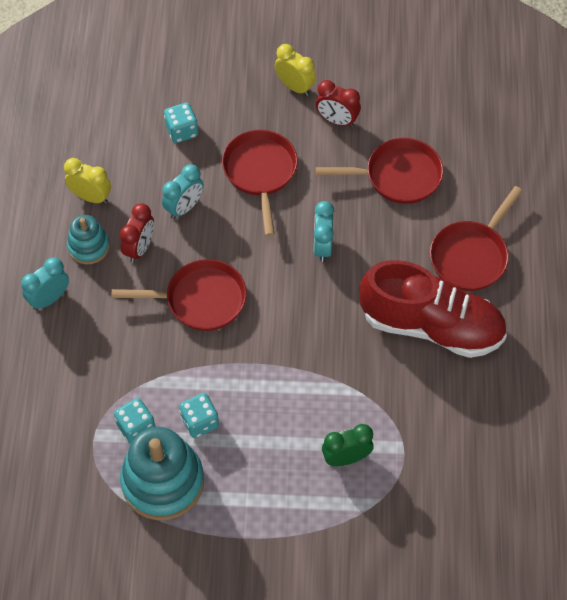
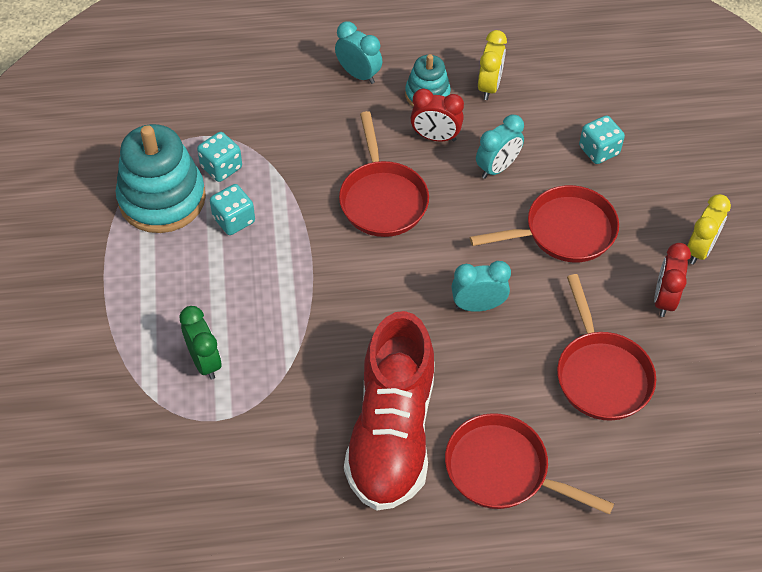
camera: 80 degrees right, 5 degrees down
turquoise clock [162,164,204,219] -> turquoise clock turned 75 degrees counterclockwise [476,115,524,179]

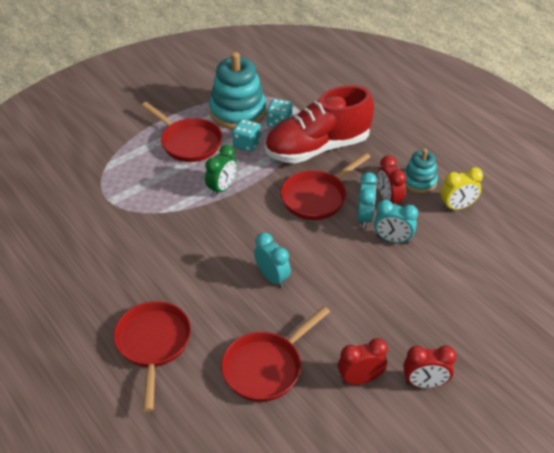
camera: 60 degrees right, 10 degrees down
green clock [179,306,222,380] -> green clock moved to [205,145,237,197]
turquoise clock [335,22,382,84] -> turquoise clock moved to [357,172,377,228]
red shoe [344,311,435,511] -> red shoe moved to [265,85,374,163]
red pan [470,185,619,262] -> red pan moved to [142,102,222,162]
turquoise dice [579,115,625,164] -> none
yellow clock [687,194,731,265] -> red clock [403,346,456,388]

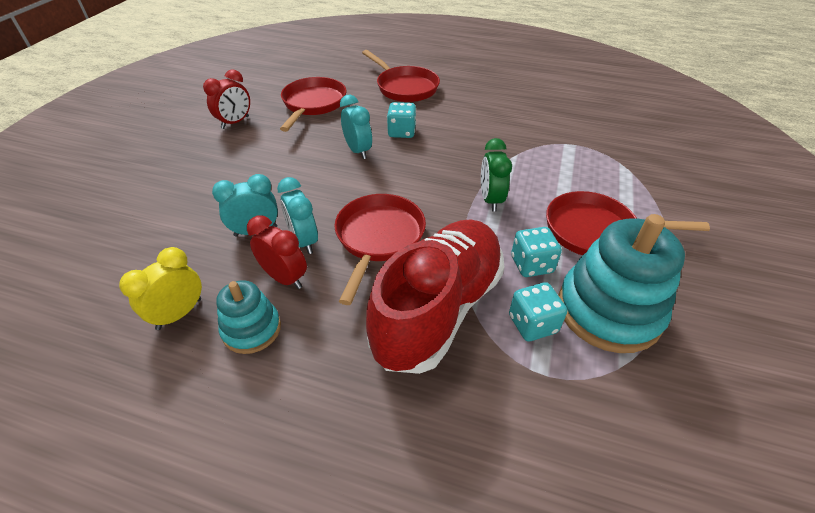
camera: 145 degrees right, 0 degrees up
turquoise clock [254,232,291,288] -> turquoise clock turned 135 degrees counterclockwise [340,95,372,159]
red clock [403,346,456,388] -> none
none -> turquoise dice [387,102,416,138]

